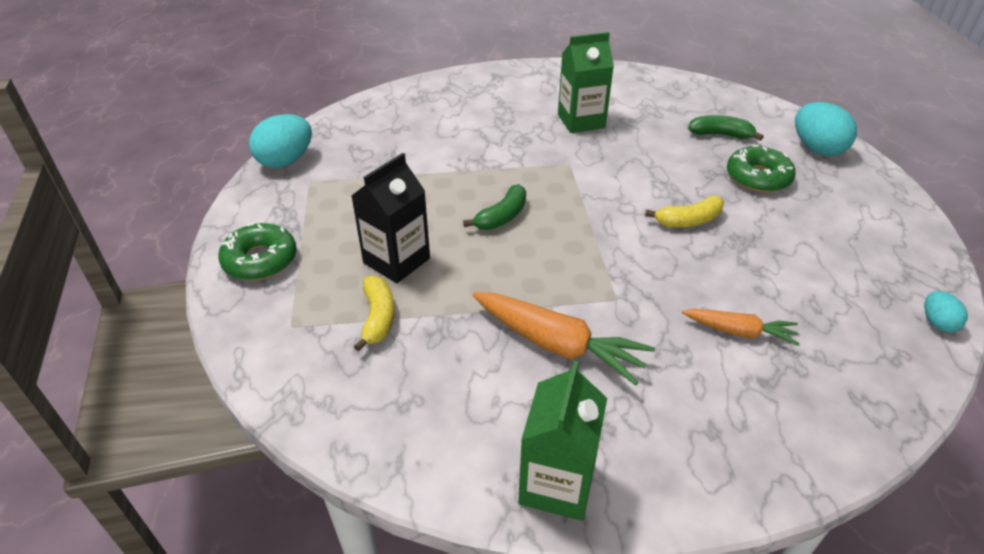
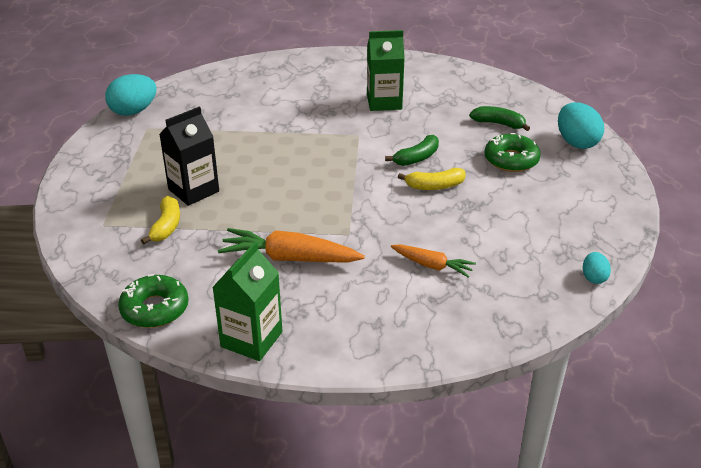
camera: 10 degrees right, 5 degrees down
green donut [218,223,297,280] -> green donut moved to [118,274,189,328]
green banana [463,184,526,230] -> green banana moved to [385,135,439,166]
orange carrot [473,292,655,386] -> orange carrot turned 150 degrees clockwise [218,228,365,263]

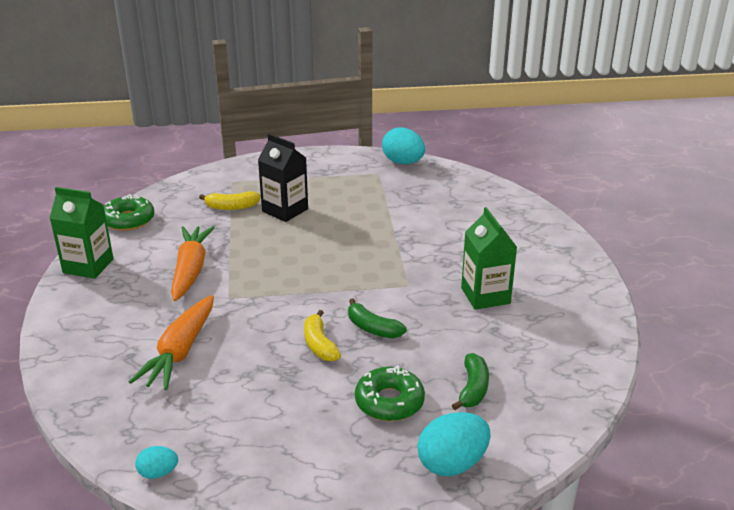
camera: 80 degrees right, 5 degrees down
orange carrot [391,244,476,277] -> orange carrot [129,295,214,390], size x1.67

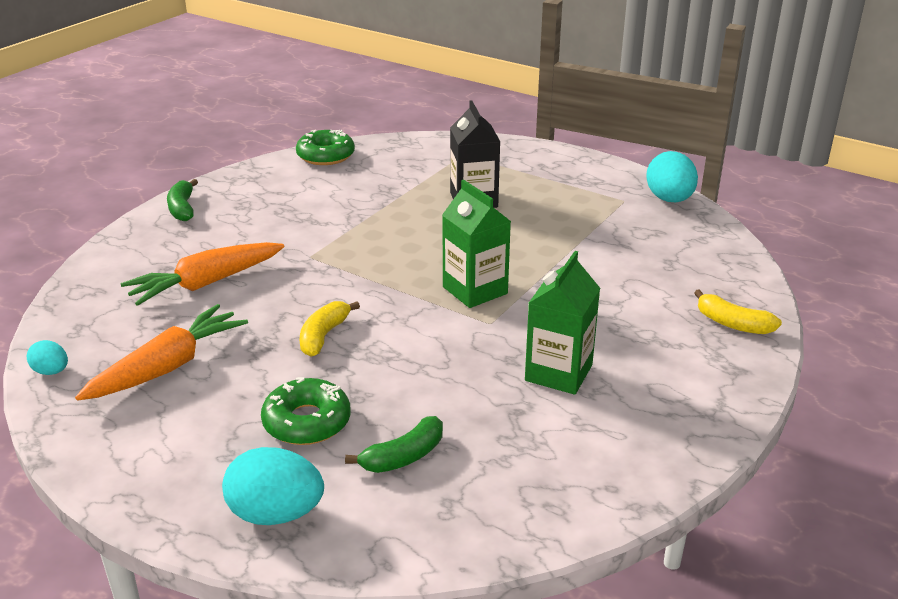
camera: 40 degrees right, 0 degrees up
green carton [50,187,114,279] -> green carton moved to [442,180,511,308]
orange carrot [171,226,215,301] -> orange carrot moved to [75,304,248,401]
yellow banana [199,191,261,210] -> yellow banana moved to [694,289,782,334]
green banana [348,299,407,338] -> green banana moved to [167,179,198,221]

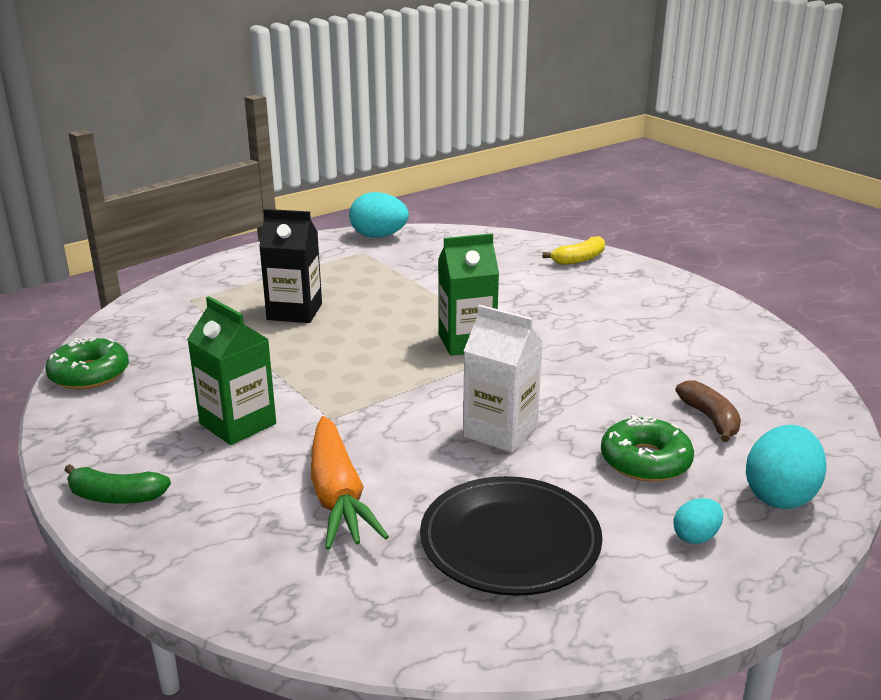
camera: 70 degrees left, 5 degrees down
turquoise egg [27,340,68,375] -> turquoise egg moved to [673,498,723,544]
orange carrot [75,304,248,401] -> black plate [420,476,602,596]
yellow banana [300,301,360,357] -> white carton [463,305,543,453]
green banana [345,416,443,473] -> brown banana [675,380,741,442]
green carton [525,251,600,395] -> green carton moved to [187,296,276,445]

